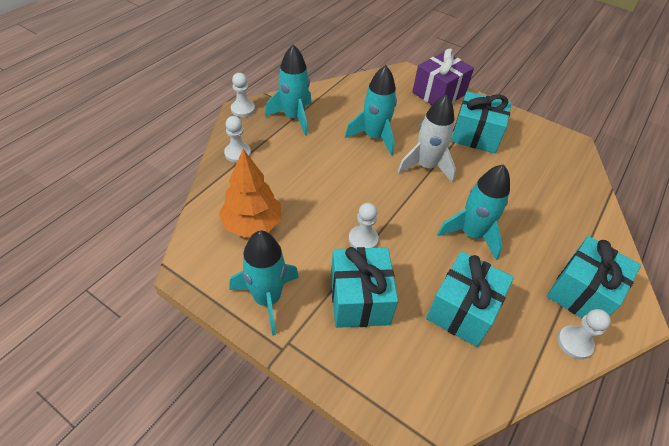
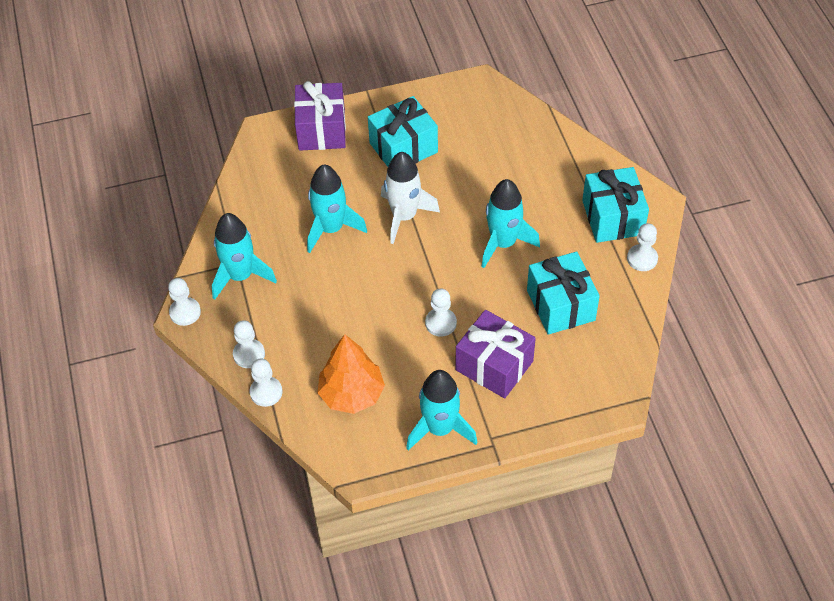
camera: 45 degrees left, 5 degrees up
turquoise gift [331,247,398,328] -> purple gift [456,310,536,398]
none -> white pawn [250,359,282,407]

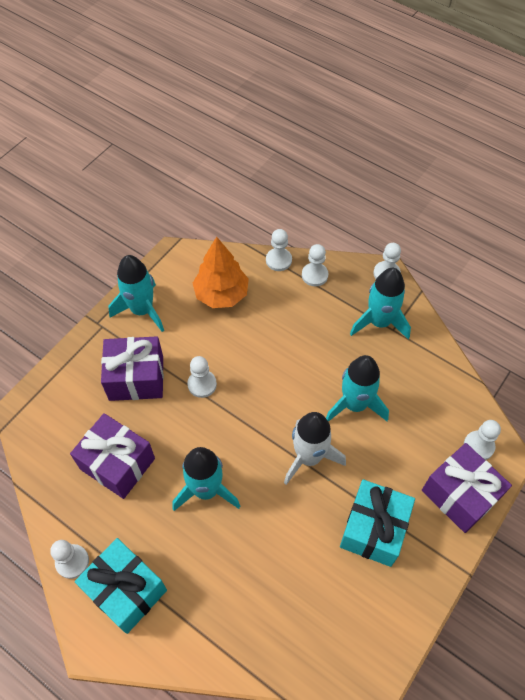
camera: 140 degrees right, 5 degrees up
turquoise gift [527,251,600,335] -> purple gift [70,413,155,499]
none -> white pawn [464,420,501,460]

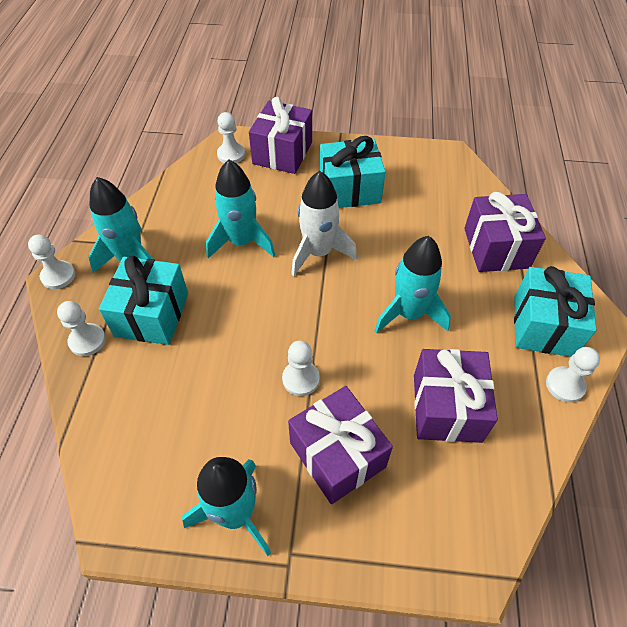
camera: 120 degrees left, 5 degrees down
orange tree [193,237,249,308] -> none
white pawn [266,229,292,271] -> none
none -> turquoise gift [99,256,188,345]
none -> purple gift [464,192,546,272]

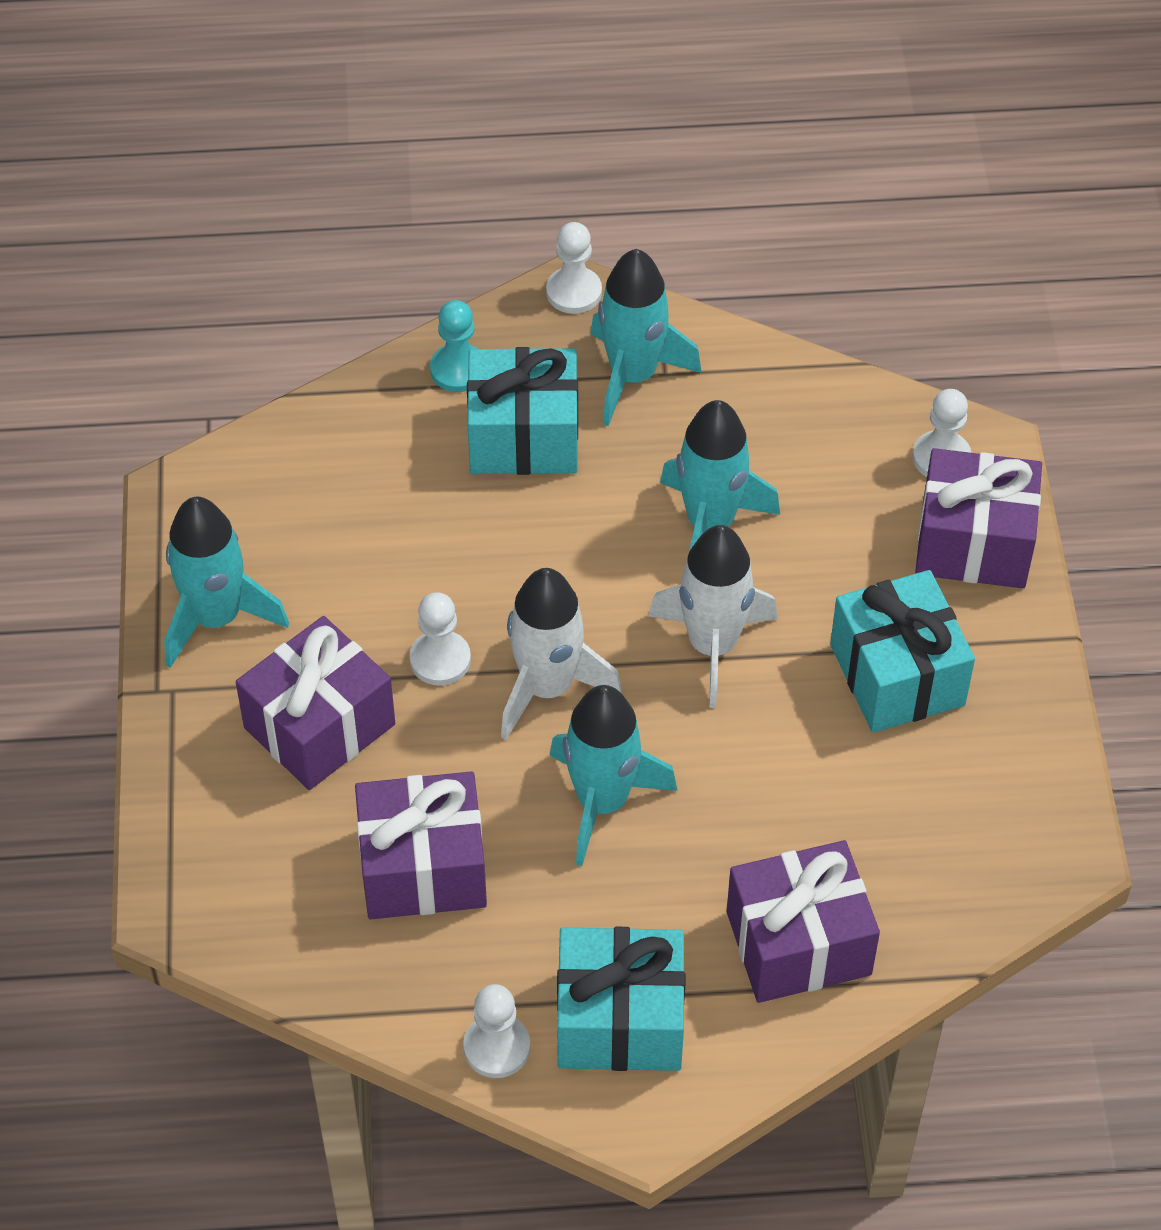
camera: 80 degrees right, 0 degrees up
white pawn [57,301,106,356] -> turquoise pawn [430,300,478,392]
none -> white rocket [501,568,622,740]

